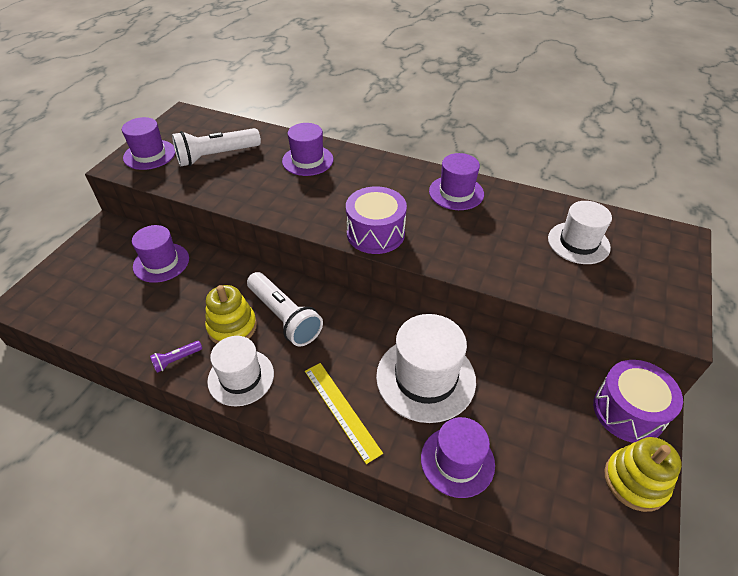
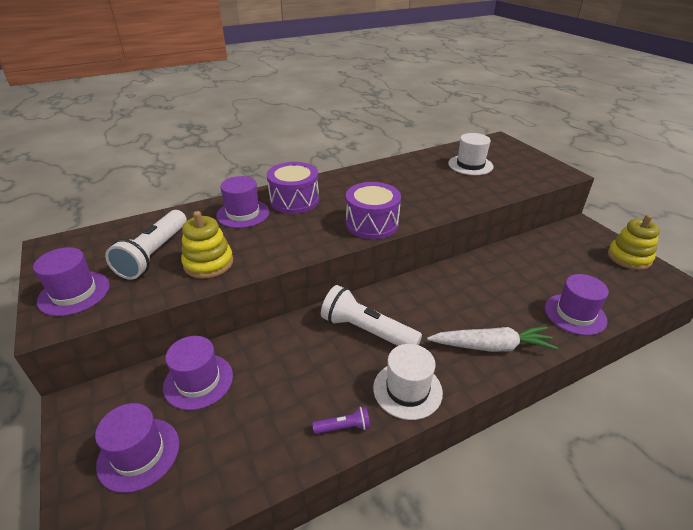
camera: 50 degrees left, 10 degrees down
purple flashlight [150,341,202,373] -> purple flashlight turned 105 degrees counterclockwise [312,407,370,434]
yellow stacking toy [205,285,257,344] -> yellow stacking toy moved to [181,211,233,279]
white flashlight [247,272,323,347] -> white flashlight turned 150 degrees counterclockwise [321,285,422,346]
yellow ruler [305,363,383,464] -> white carrot [427,326,558,352]
white hat [376,314,476,423] -> none
purple hat [429,153,484,210] -> purple hat moved to [95,403,179,493]
purple drum [593,360,683,443] -> purple drum moved to [267,162,319,214]

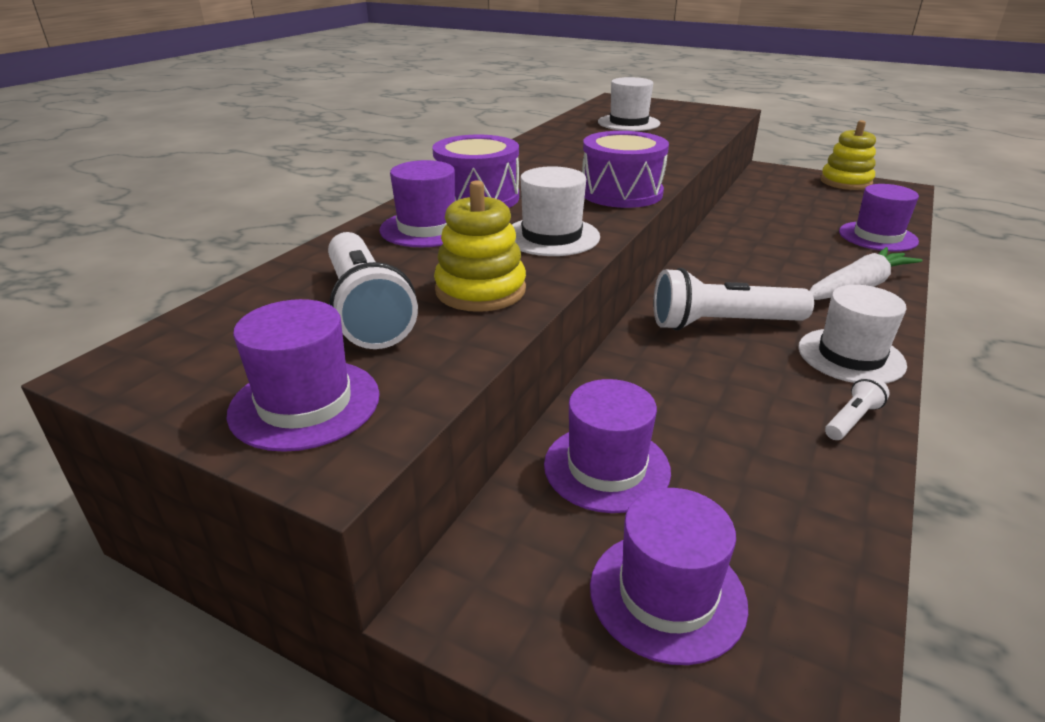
camera: 35 degrees left, 5 degrees down
purple flashlight [312,407,370,434] -> white flashlight [825,376,890,440]
none -> white hat [512,166,600,256]

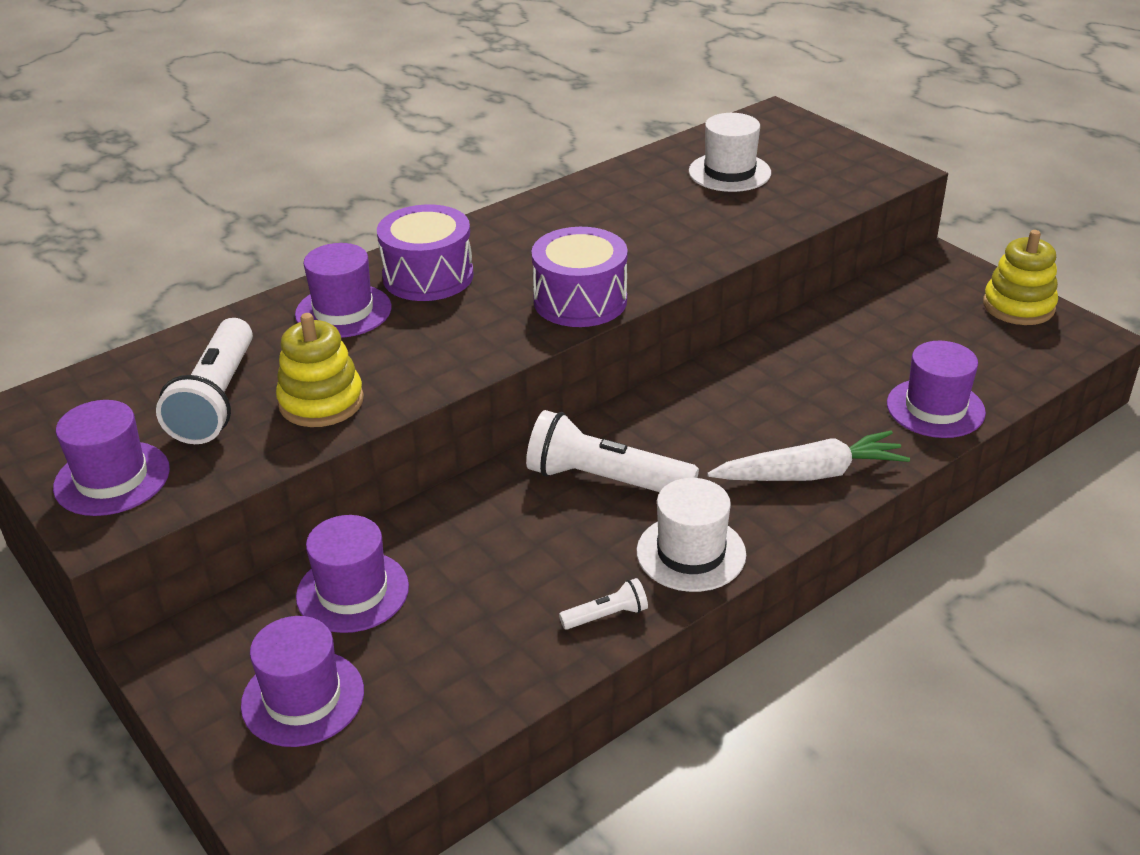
camera: 25 degrees right, 5 degrees up
white hat [512,166,600,256] -> none

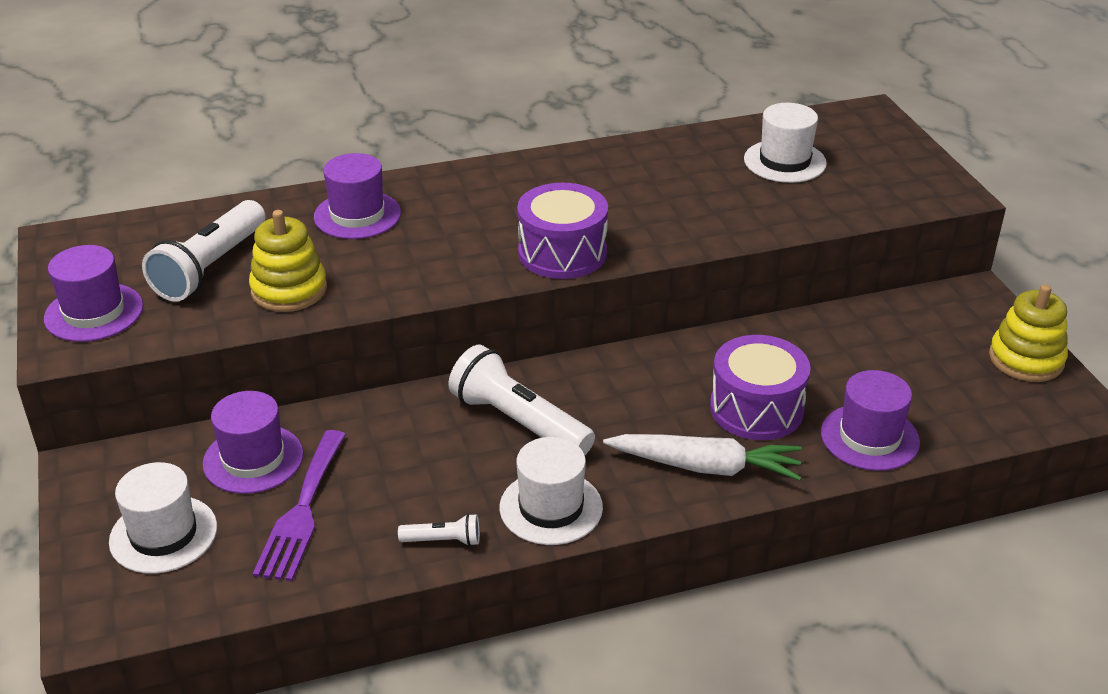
camera: 20 degrees right, 0 degrees up
purple hat [241,616,364,747] -> white hat [109,462,217,574]
purple drum [377,205,474,301] -> purple drum moved to [710,335,811,440]
none -> purple fork [253,430,346,581]

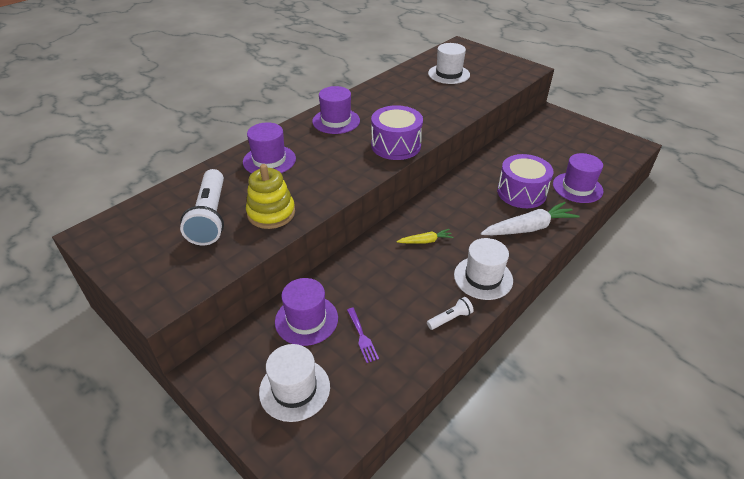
camera: 30 degrees left, 5 degrees up
purple hat [44,245,143,342] -> purple hat moved to [312,86,360,134]
purple fork [253,430,346,581] -> purple fork [347,308,379,363], size x0.53
white flashlight [448,345,595,455] -> yellow carrot [397,229,454,244]
yellow stacking toy [989,284,1068,382] -> none

